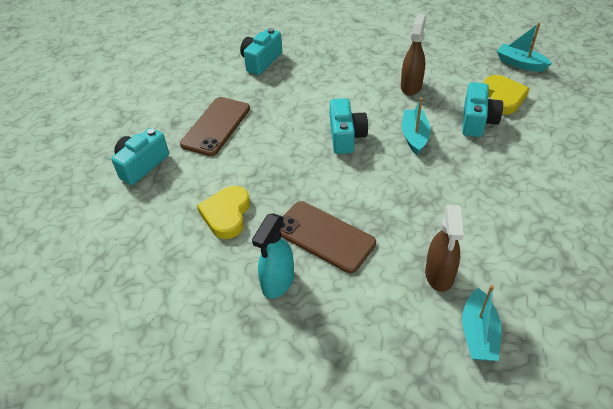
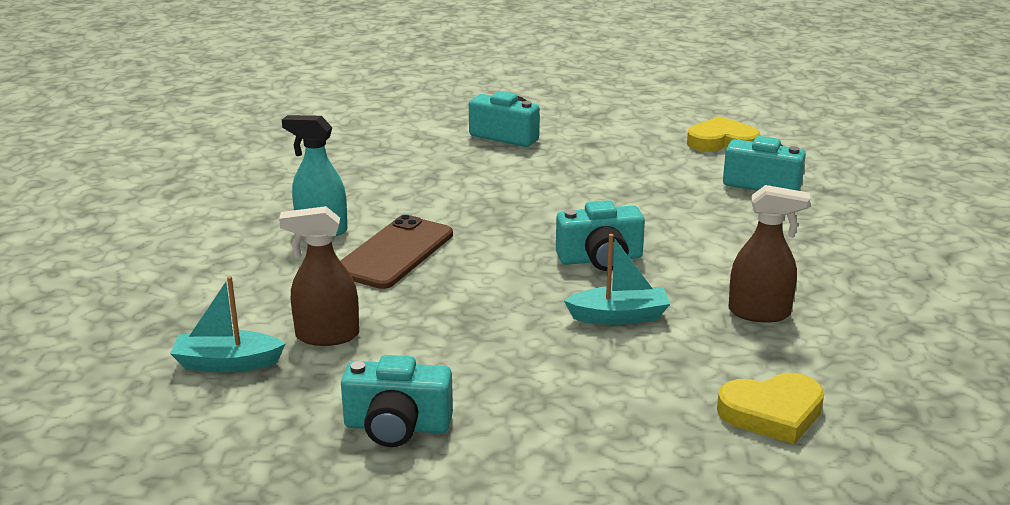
camera: 80 degrees right, 20 degrees down
brown phone [180,97,250,156] -> none
yellow heart [197,186,250,239] -> yellow heart moved to [687,116,760,152]
turquoise camera [462,82,503,137] -> turquoise camera moved to [341,355,453,447]
turquoise boat [497,23,552,72] -> none

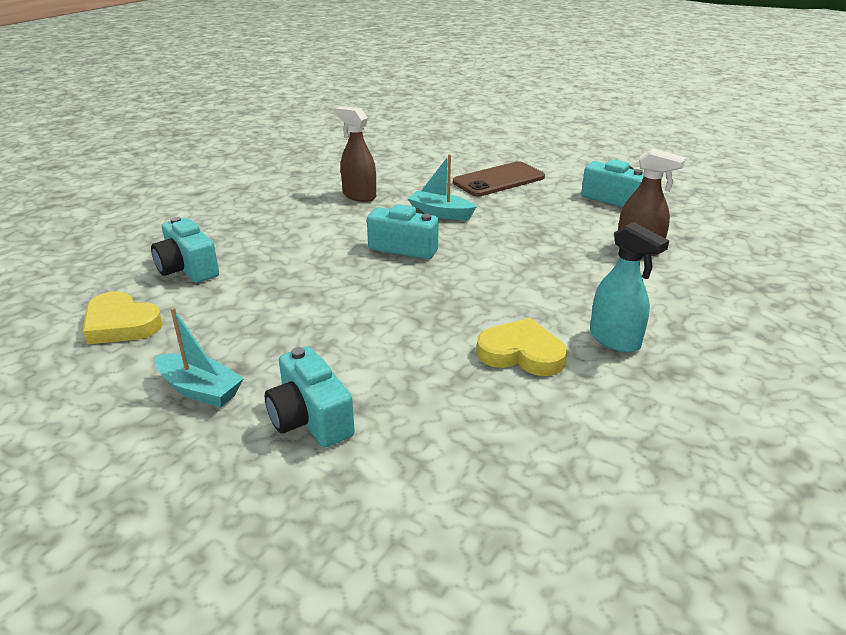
camera: 150 degrees left, 5 degrees up
turquoise boat [170,276,286,372] -> turquoise boat moved to [154,307,244,407]
brown phone [340,215,453,289] -> brown phone moved to [453,161,545,196]
yellow heart [717,373,824,444] -> yellow heart moved to [476,318,567,376]

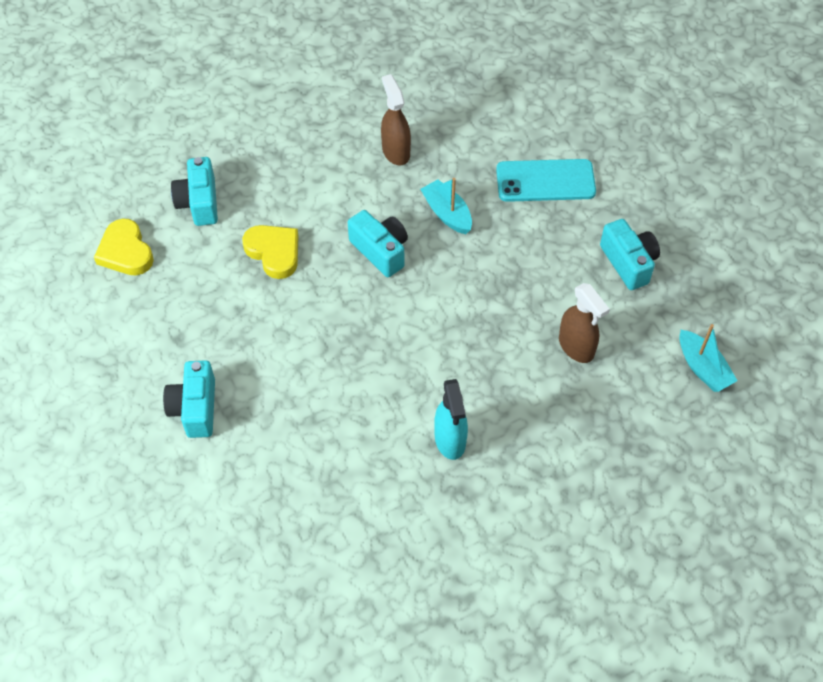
camera: 30 degrees right, 25 degrees up
turquoise boat [154,307,244,407] -> turquoise boat moved to [679,324,738,392]
brown phone [453,161,545,196] -> turquoise phone [496,159,596,202]
yellow heart [476,318,567,376] -> yellow heart moved to [242,225,298,279]

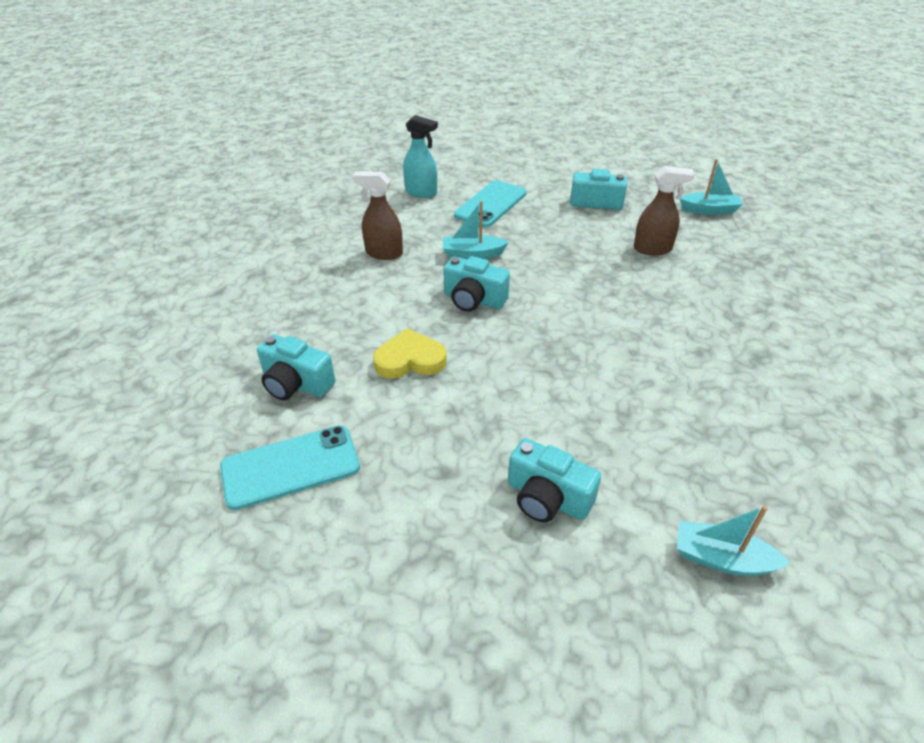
camera: 55 degrees left, 15 degrees down
yellow heart [94,219,154,275] -> turquoise phone [220,425,360,510]
turquoise camera [348,210,408,277] -> turquoise camera turned 150 degrees counterclockwise [443,256,510,312]
turquoise spray bottle [434,379,468,460] -> turquoise spray bottle moved to [403,115,438,198]
none -> turquoise boat [677,505,791,576]

